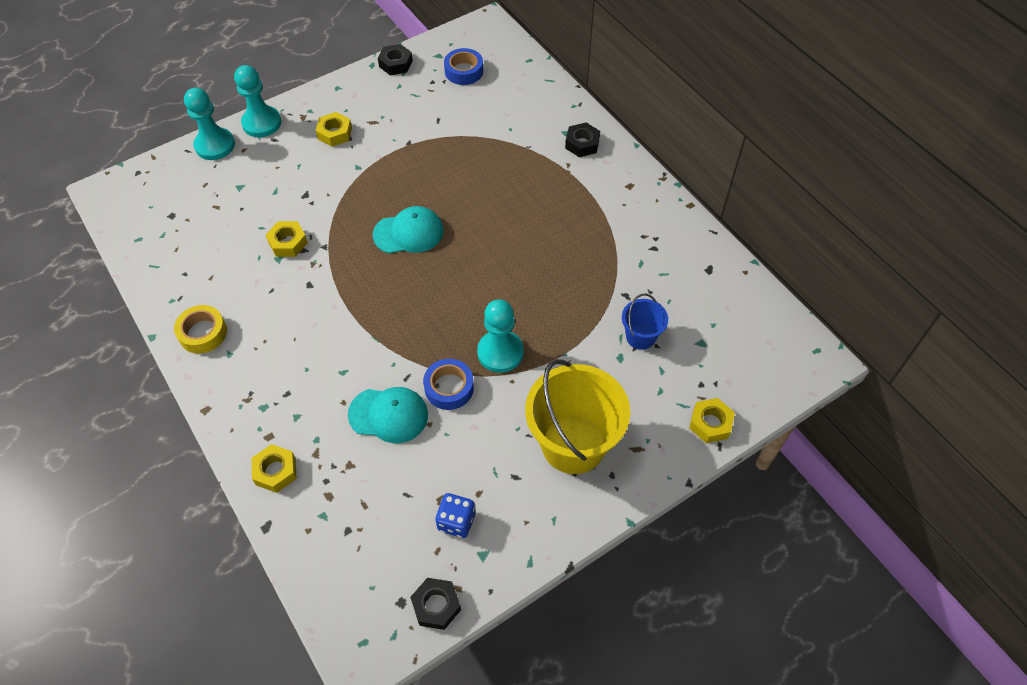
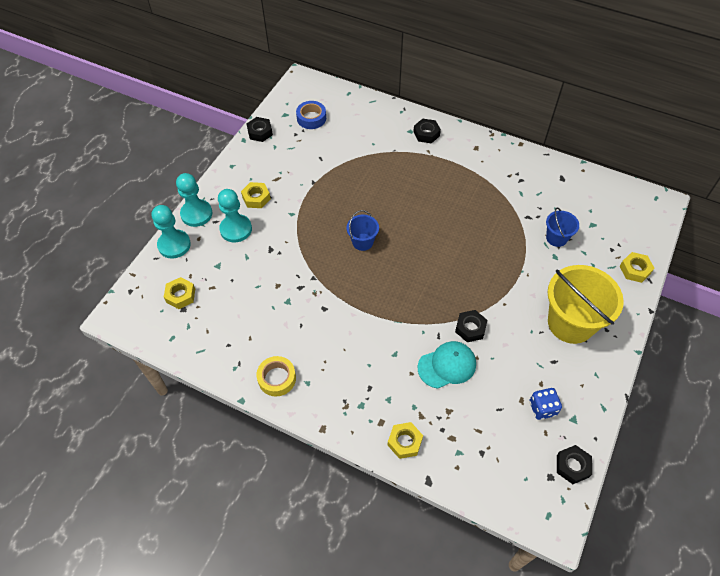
camera: 30 degrees left, 0 degrees up
yellow nut [266,221,308,257] -> yellow nut moved to [164,277,195,309]
turquoise cap [373,206,443,253] -> blue bucket [347,210,379,251]
blue tape [423,359,474,410] -> black nut [455,310,487,342]
turquoise pawn [477,300,524,373] -> turquoise pawn moved to [218,189,252,242]

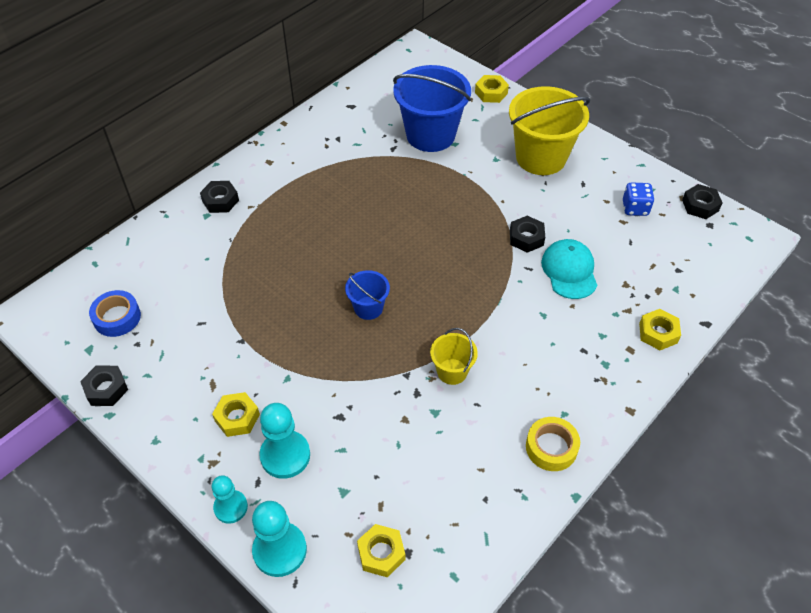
camera: 75 degrees left, 5 degrees down
turquoise pawn [176,173,212,227] -> turquoise pawn [212,475,248,524], size x0.64
blue bucket [546,207,579,247] -> blue bucket [393,65,471,152], size x2.02
none -> yellow bucket [430,328,478,385]

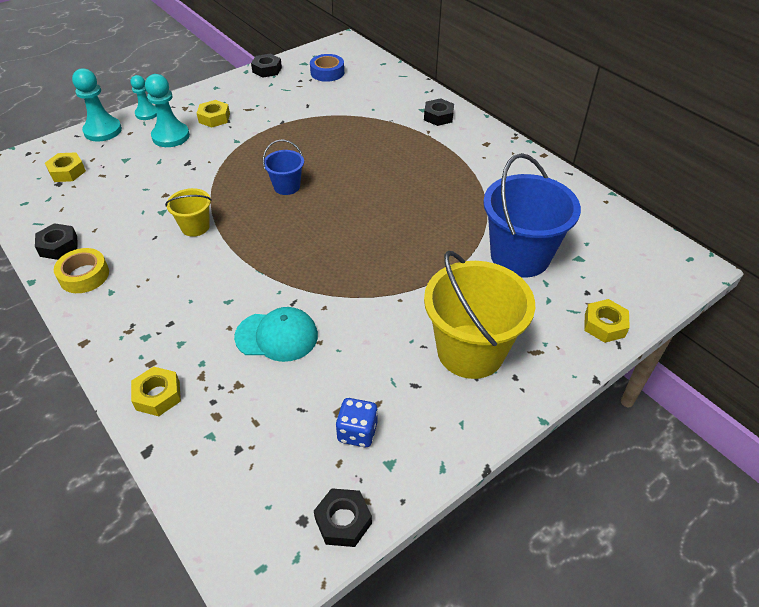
camera: 100 degrees right, 5 degrees down
black nut [510,216,545,253] -> black nut moved to [35,223,78,260]

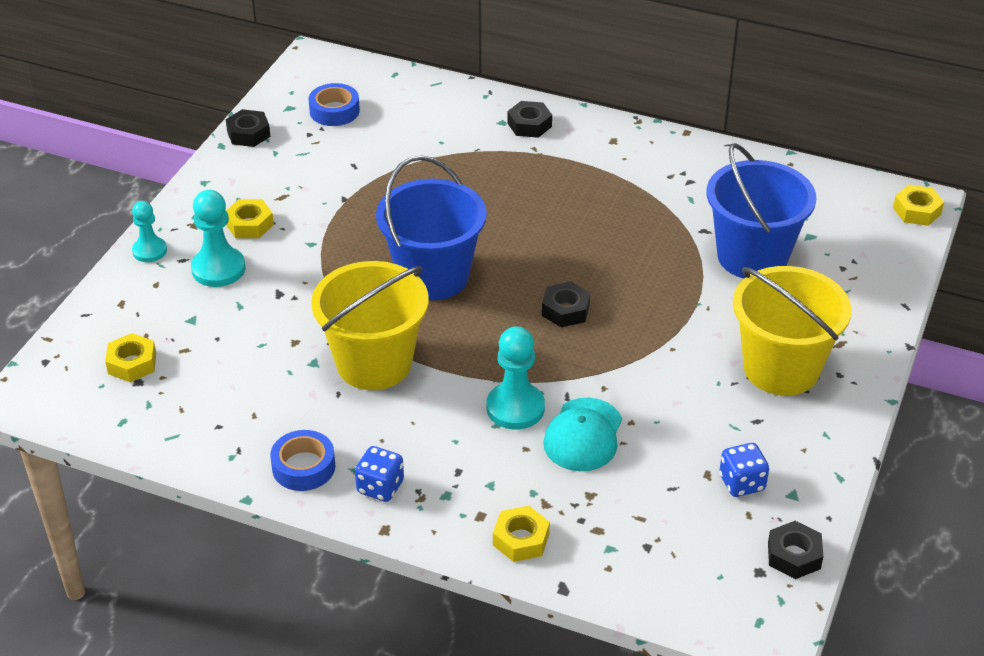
camera: 30 degrees left, 5 degrees down
black nut [35,223,78,260] -> black nut moved to [542,281,590,327]
yellow tape [54,248,109,293] -> blue tape [270,430,335,491]
turquoise pawn [72,68,122,142] -> turquoise pawn moved to [487,326,545,429]
yellow bucket [165,188,212,237] -> yellow bucket [311,261,429,390], size x2.02
turquoise cap [234,307,318,362] -> turquoise cap turned 135 degrees clockwise [543,398,622,471]
blue bucket [263,139,304,195] -> blue bucket [376,155,487,300], size x2.02
yellow nut [584,299,630,343] -> yellow nut moved to [893,185,944,226]
none -> blue dice [355,446,404,502]

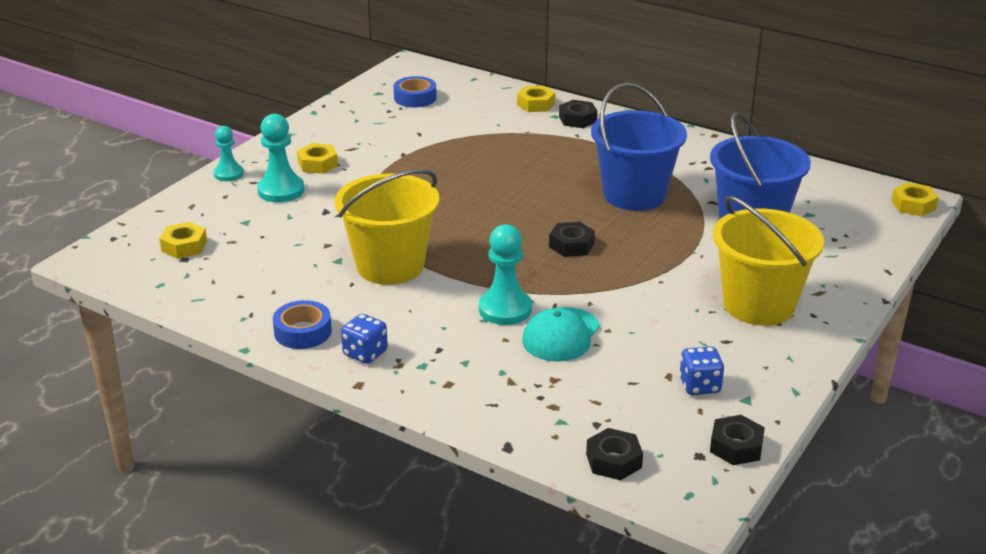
camera: 10 degrees right, 10 degrees down
black nut [226,109,271,147] -> black nut moved to [586,428,643,480]
blue bucket [376,155,487,300] -> blue bucket moved to [591,83,687,211]
yellow nut [493,506,550,562] -> yellow nut moved to [517,86,555,112]

